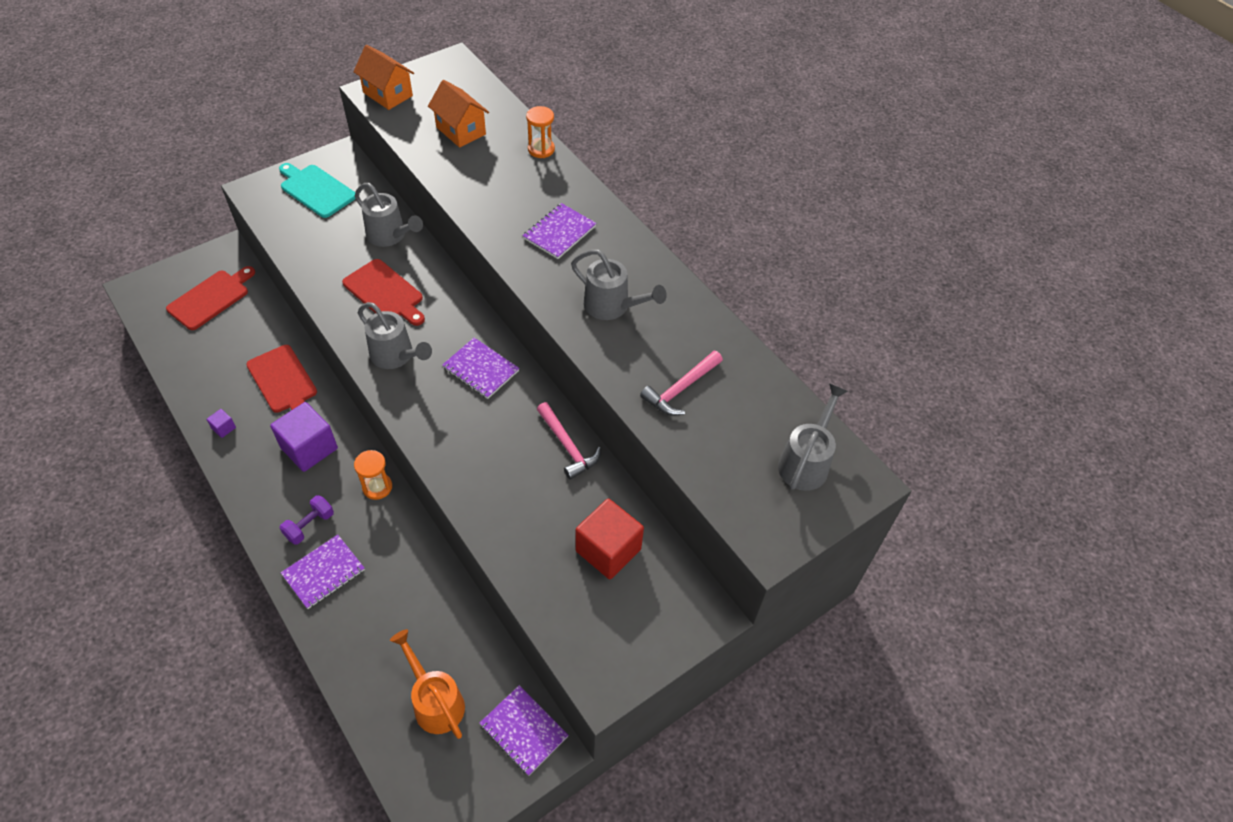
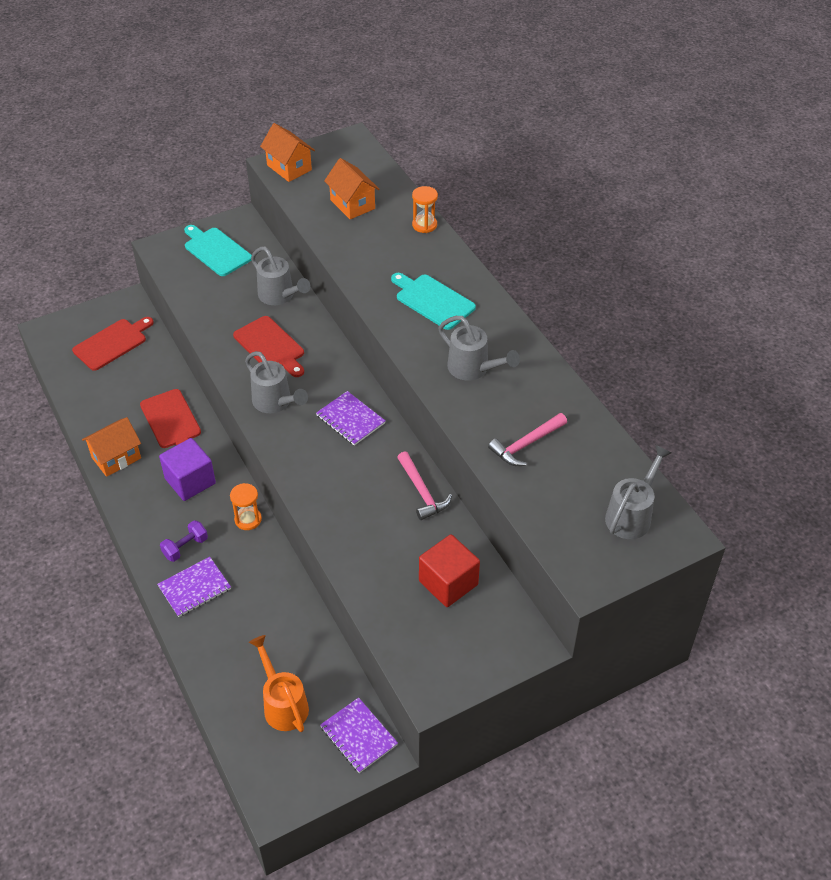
camera: 10 degrees right, 5 degrees down
purple cube [206,409,236,438] -> orange house [82,417,141,477]
purple notebook [523,203,597,259] -> turquoise cutting board [391,273,476,330]

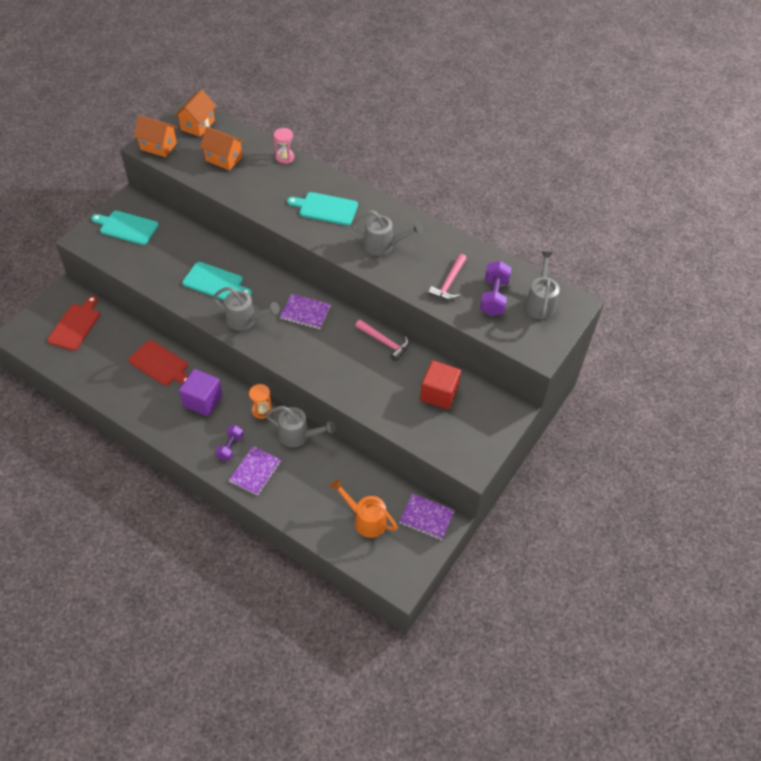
camera: 30 degrees left, 5 degrees up
orange house [82,417,141,477] -> orange house moved to [175,89,216,137]
red cutting board [233,316,304,377] -> turquoise cutting board [182,262,252,301]
grey watering can [251,246,311,305] -> grey watering can moved to [265,406,336,447]
orange hourglass [412,186,438,233] -> pink hourglass [274,128,294,164]
none -> purple dumbbell [480,261,511,316]

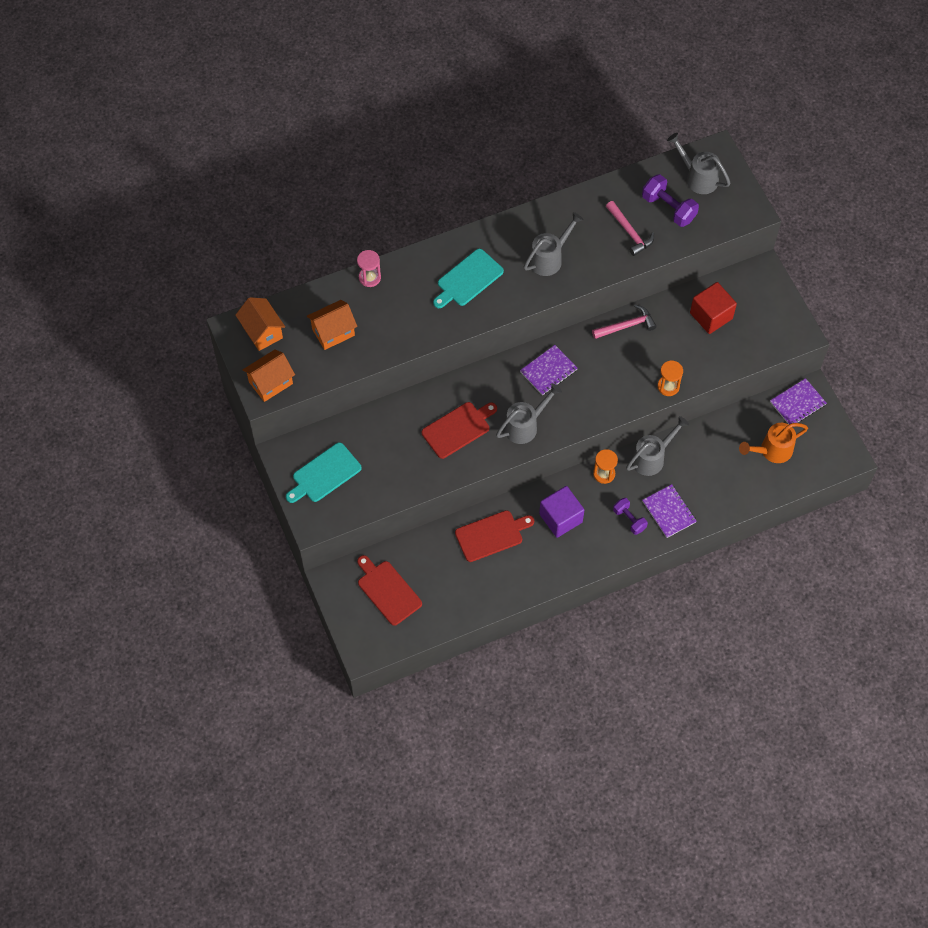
camera: 55 degrees left, 10 degrees up
turquoise cutting board [182,262,252,301] -> red cutting board [422,402,497,459]
none -> orange hourglass [658,360,683,396]

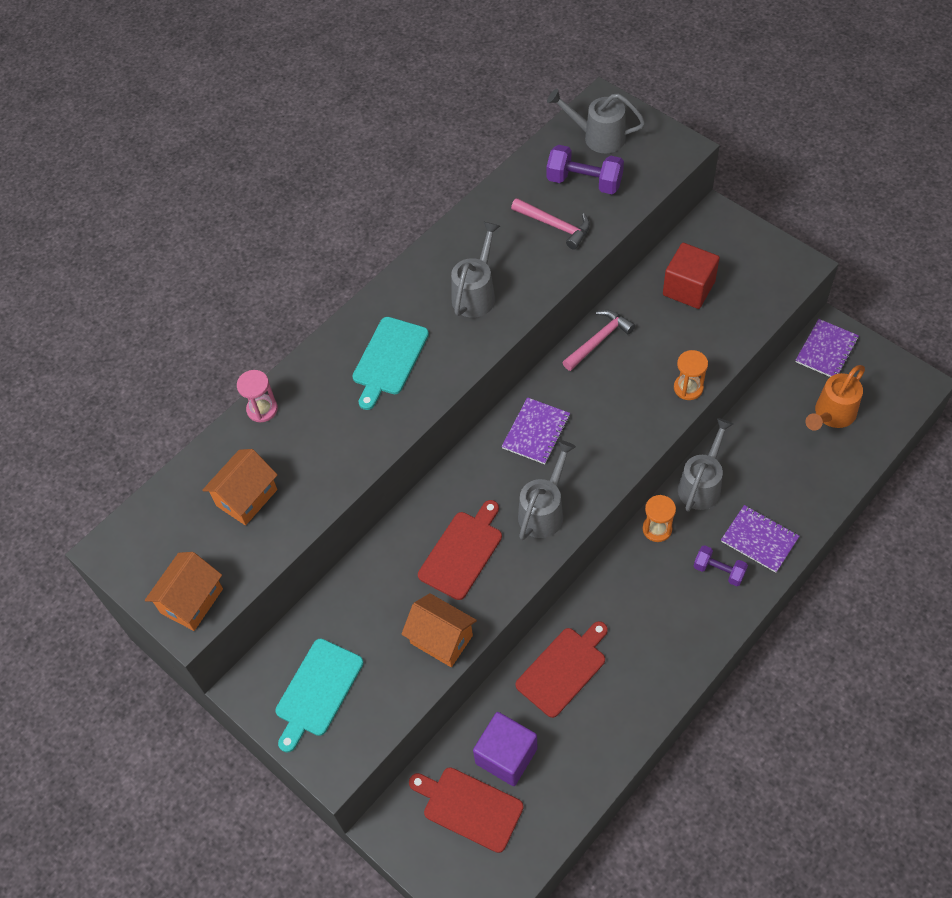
camera: 20 degrees left, 5 degrees down
orange house [235,297,285,351] -> orange house moved to [401,593,477,667]
purple cube [539,486,584,538] -> purple cube moved to [473,712,538,786]

